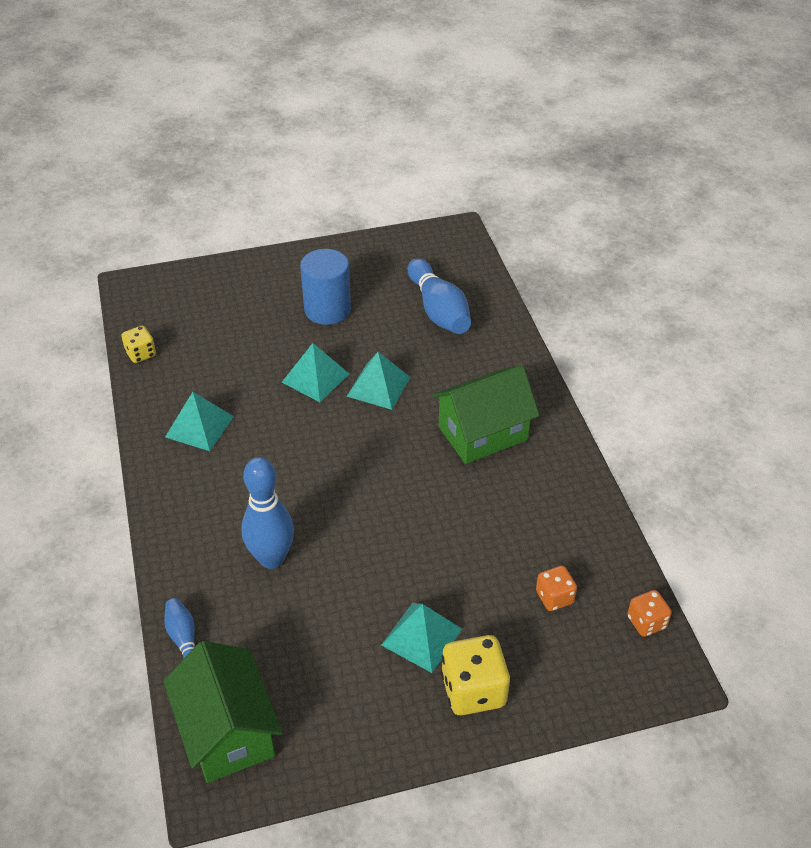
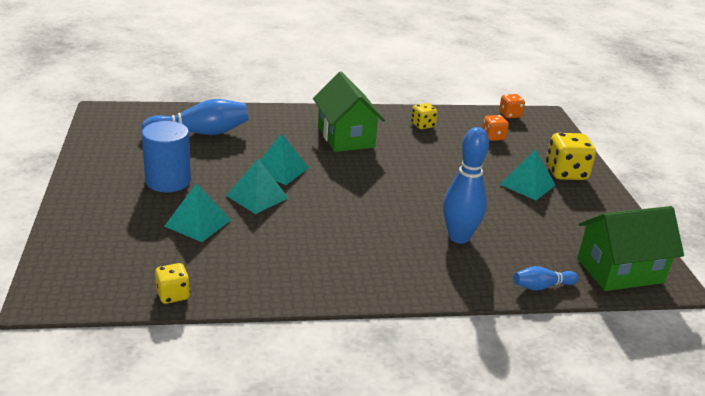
camera: 85 degrees left, 15 degrees down
turquoise pyramid [165,392,234,451] -> turquoise pyramid moved to [164,183,231,242]
none -> yellow dice [411,103,438,129]

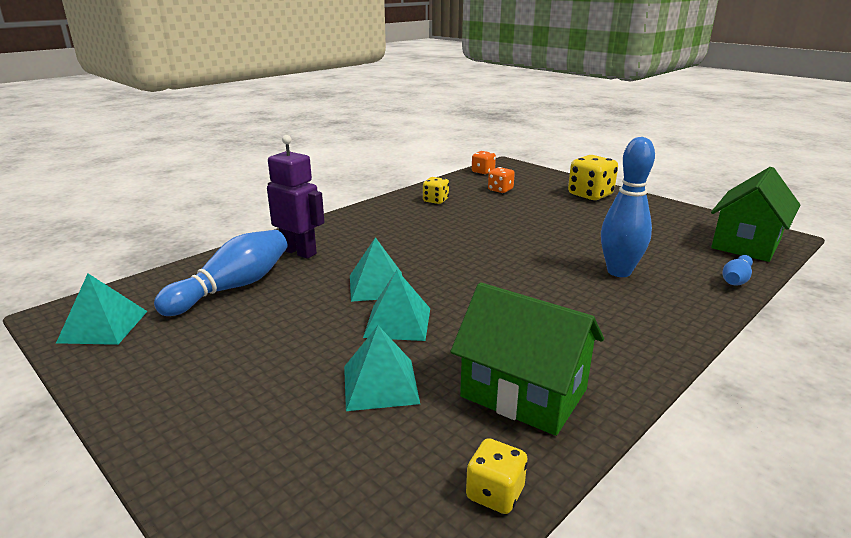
camera: 35 degrees left, 5 degrees down
blue cylinder [141,121,191,192] -> none
green house [313,72,385,152] -> green house moved to [450,282,604,436]
turquoise pyramid [499,149,555,200] -> turquoise pyramid moved to [56,274,147,345]
none -> purple robot [267,135,325,259]

